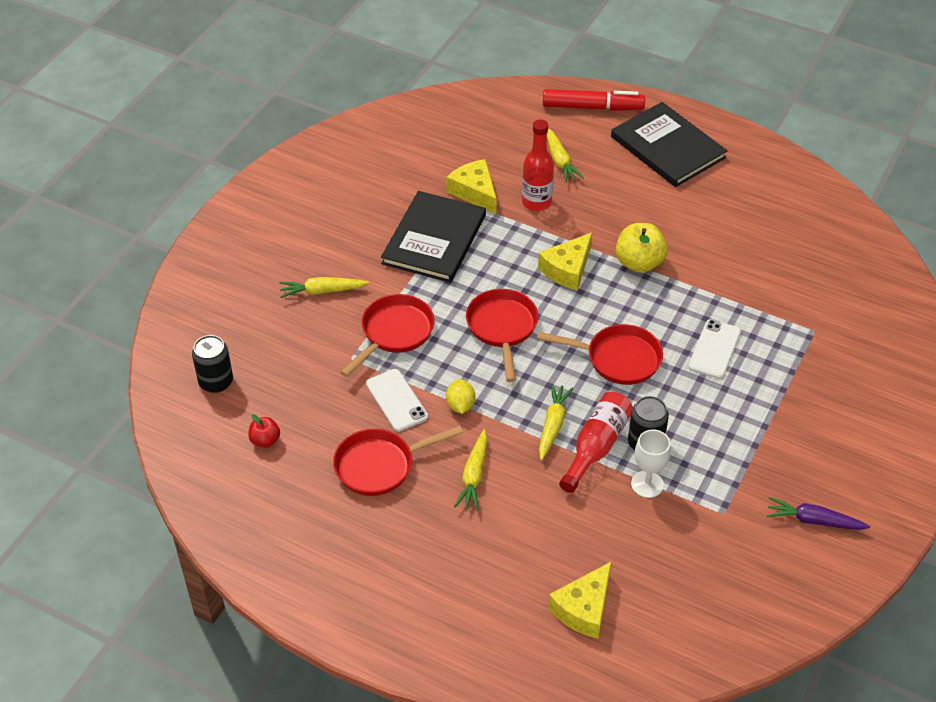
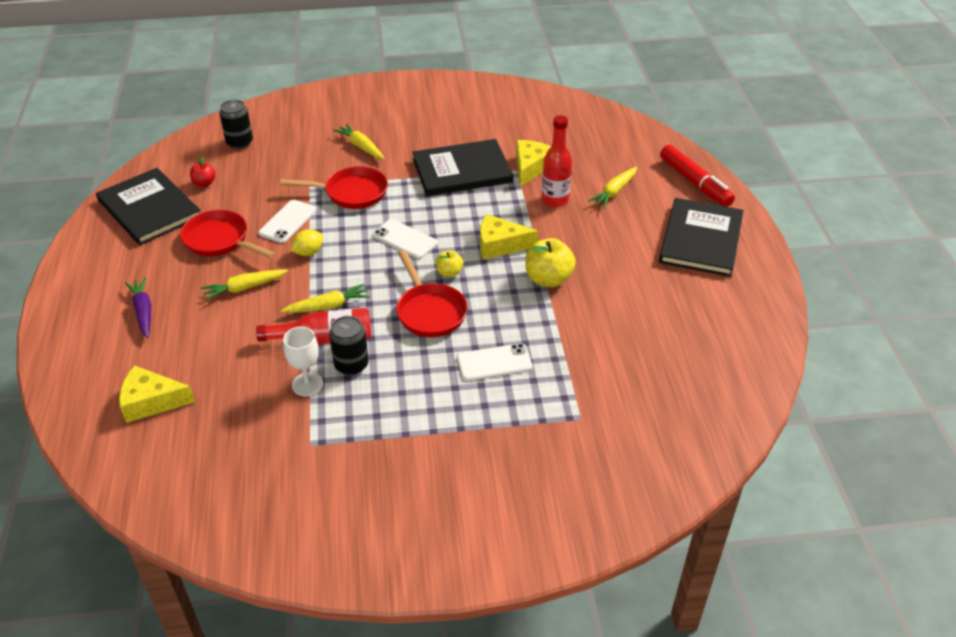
camera: 55 degrees right, 5 degrees down
red pan [466,289,538,382] -> white phone [372,219,438,259]
purple carrot [767,497,870,530] -> purple carrot moved to [125,277,152,338]
none -> black book [96,168,200,245]
none -> yellow apple [436,250,463,277]

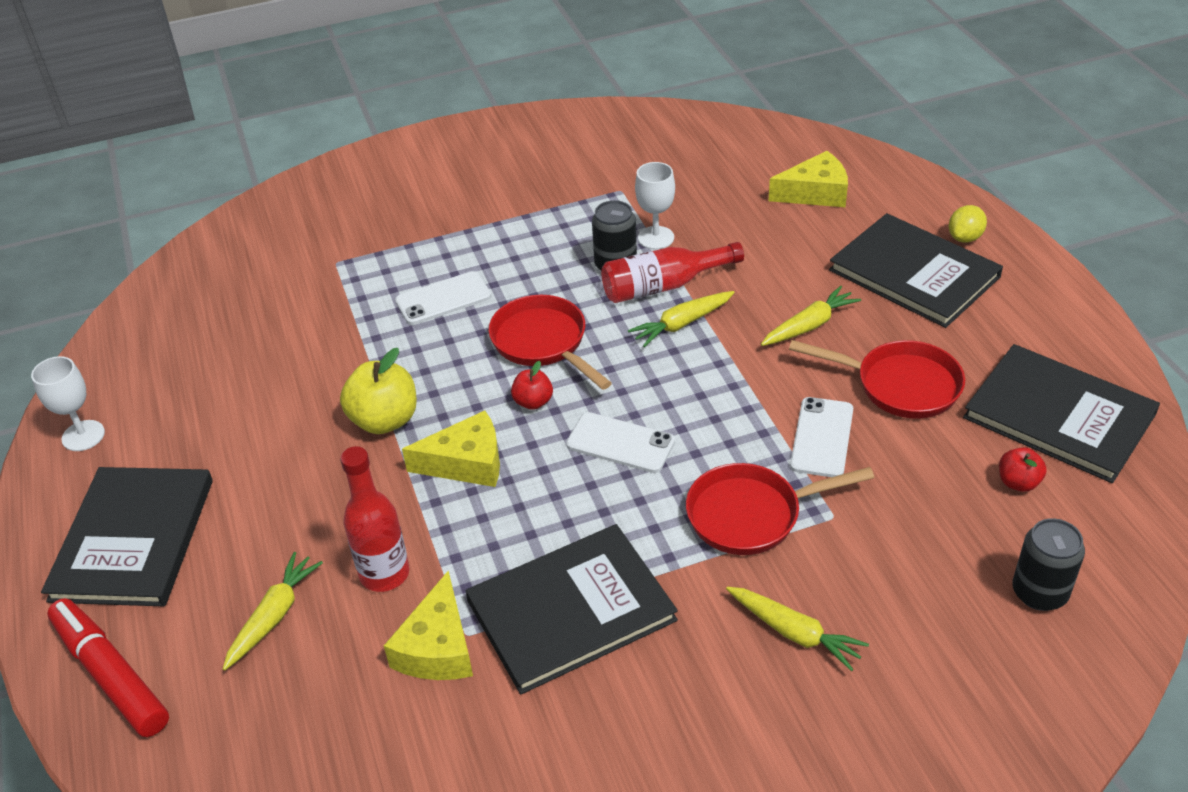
camera: 170 degrees right, 0 degrees up
purple carrot [125,277,152,338] -> black book [829,213,1003,328]
yellow lemon [291,229,323,256] -> yellow lemon moved to [949,205,987,243]
yellow apple [436,250,463,277] -> red apple [511,361,553,410]
none -> white goblet [31,356,105,451]

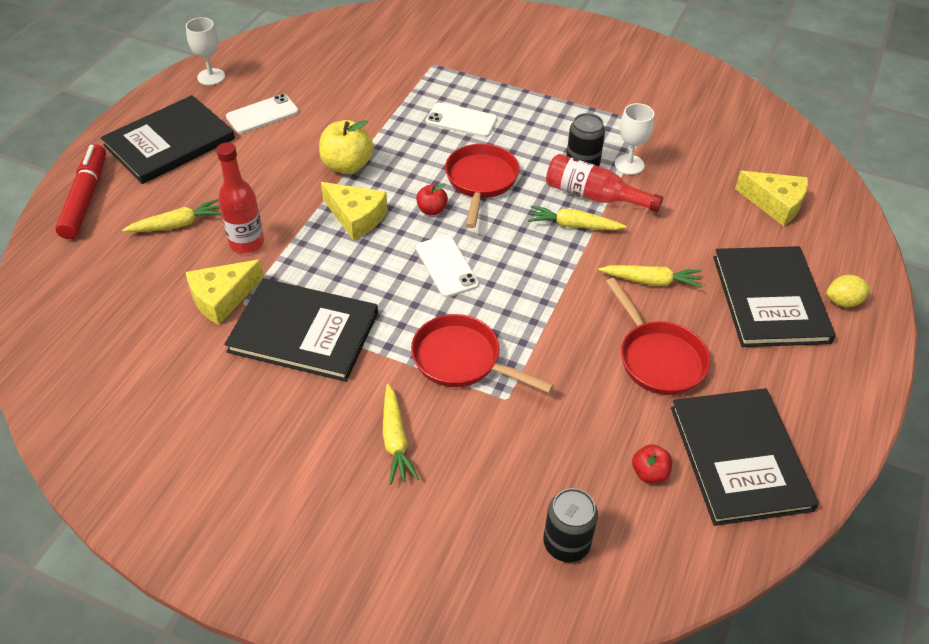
camera: 40 degrees right, 5 degrees up
white phone [790,397,853,477] -> white phone moved to [226,94,299,134]

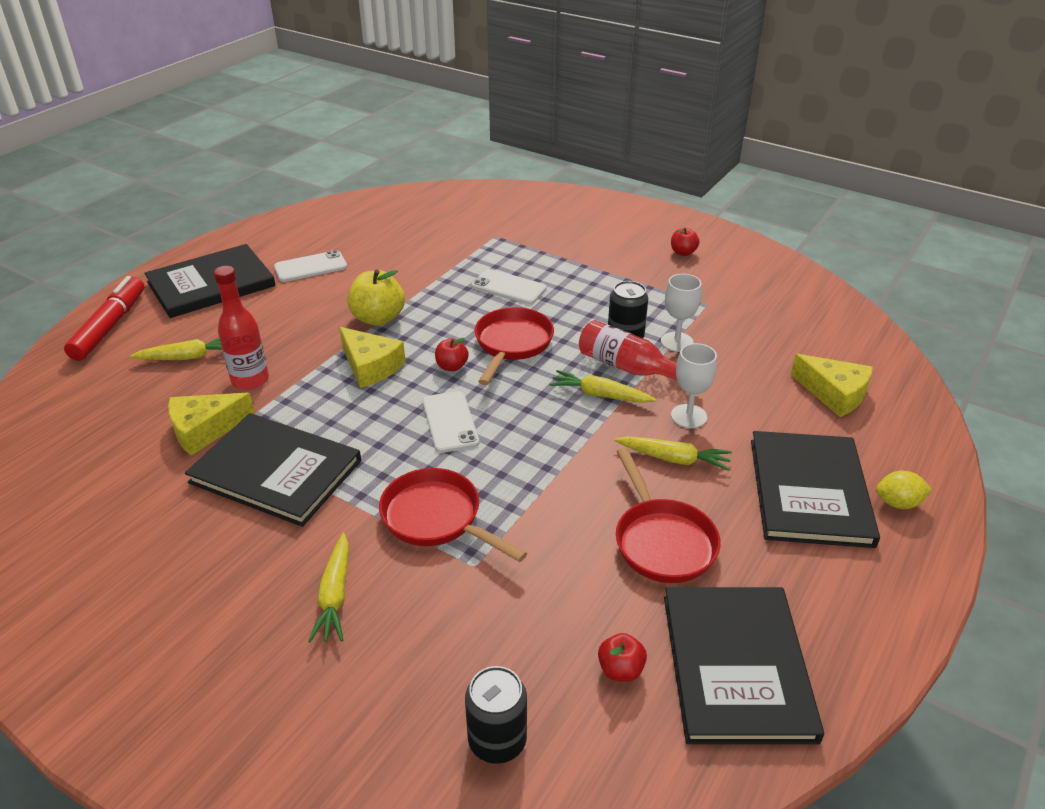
camera: 10 degrees right, 10 degrees down
white goblet [186,17,225,85] -> white goblet moved to [671,343,717,428]
none -> red apple [671,228,699,256]

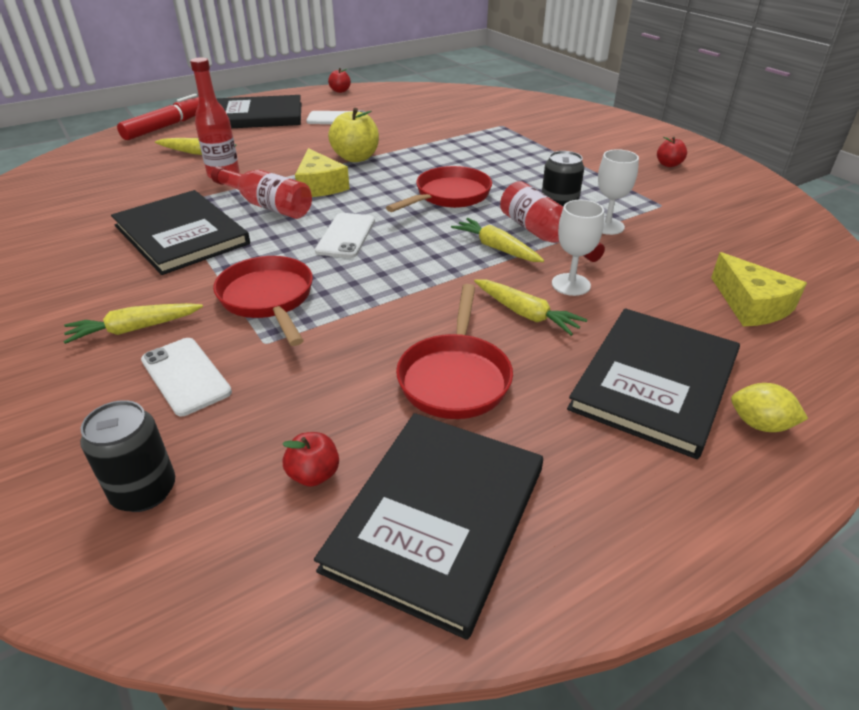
camera: 25 degrees right, 0 degrees up
yellow cheese [168,393,255,456] -> none
yellow carrot [308,533,349,642] -> yellow carrot turned 45 degrees clockwise [63,303,203,344]
red apple [435,338,469,371] -> red apple moved to [328,68,351,93]
white phone [472,269,547,304] -> white phone moved to [141,338,232,416]
none -> red bottle [211,166,312,219]

